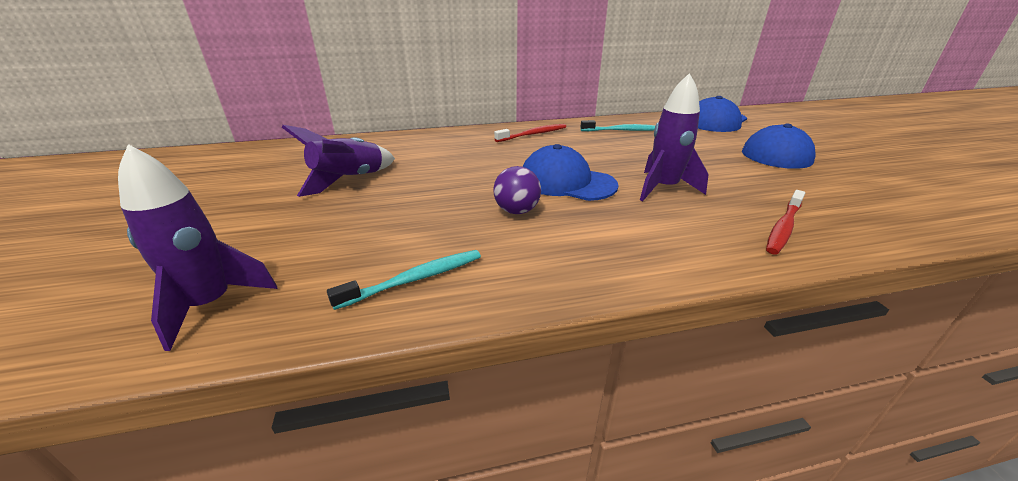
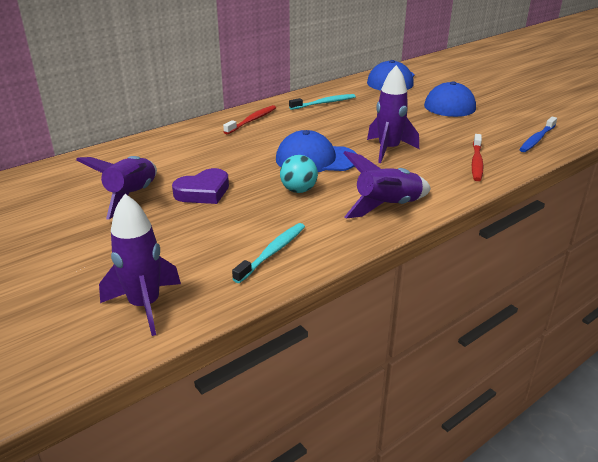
camera: 25 degrees left, 0 degrees up
purple ball [493,166,541,214] -> turquoise ball [280,155,318,193]
none -> purple heart [172,168,229,204]
none -> purple rocket [344,151,431,218]
none -> blue toothbrush [519,116,557,152]

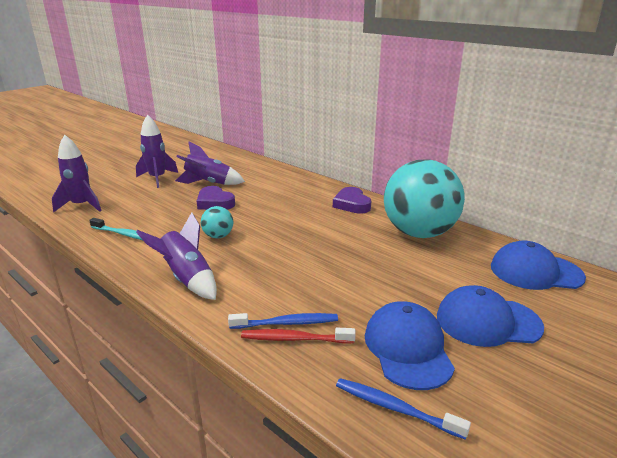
camera: 80 degrees right, 5 degrees down
red toothbrush [223,105,276,134] -> purple heart [333,187,371,214]
blue cap [276,130,357,172] -> blue cap moved to [365,301,455,390]
turquoise toothbrush [289,94,356,110] -> turquoise ball [384,159,465,238]
purple rocket [367,65,419,163] -> purple rocket moved to [136,115,178,188]
none -> blue toothbrush [228,313,338,329]

